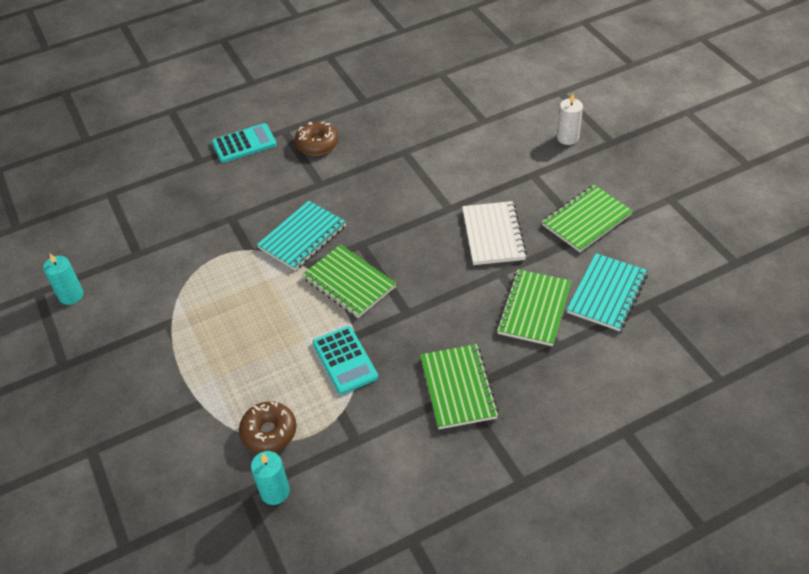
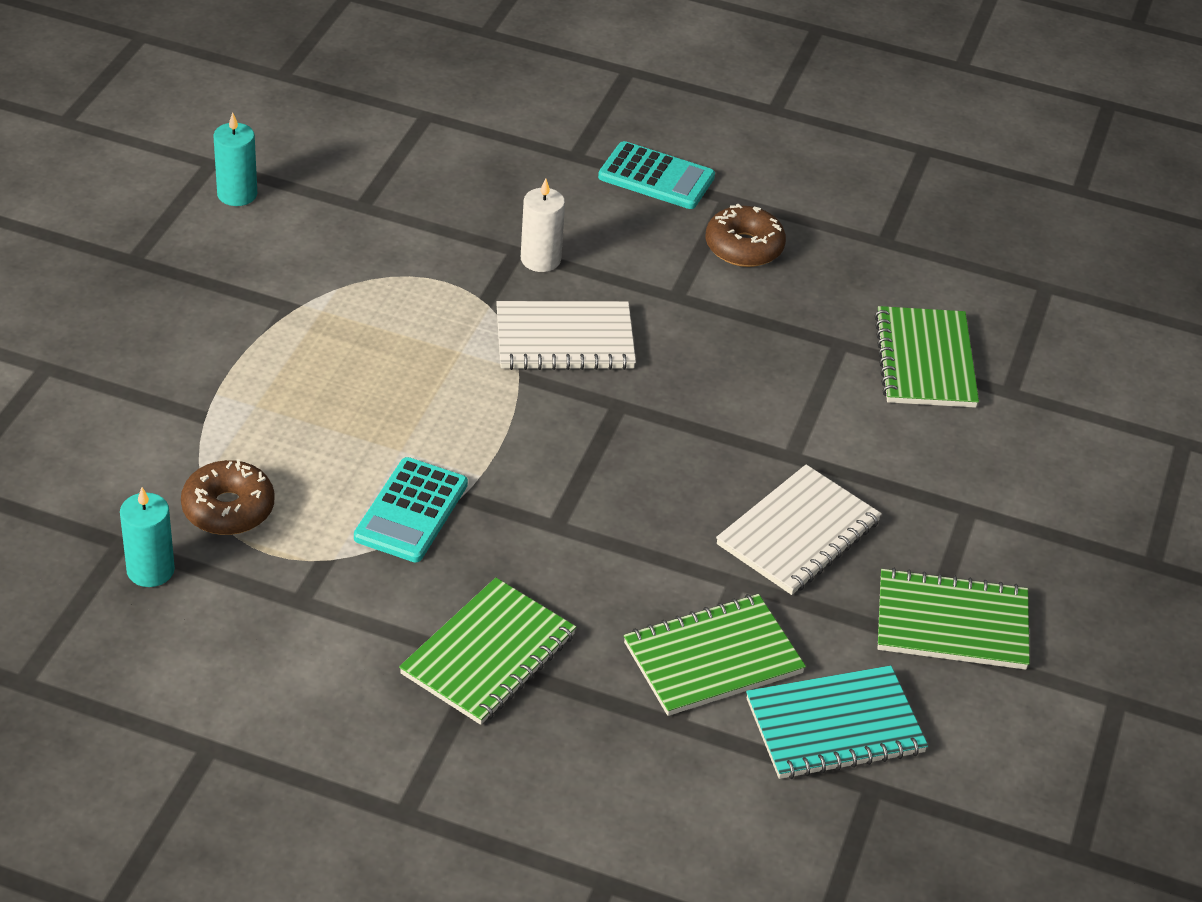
camera: 40 degrees right, 5 degrees down
turquoise notebook [257,201,346,271] -> white notebook [496,301,636,370]
green notebook [302,245,396,318] -> green notebook moved to [874,306,979,408]
white candle [557,93,583,145] -> white candle moved to [521,179,565,272]

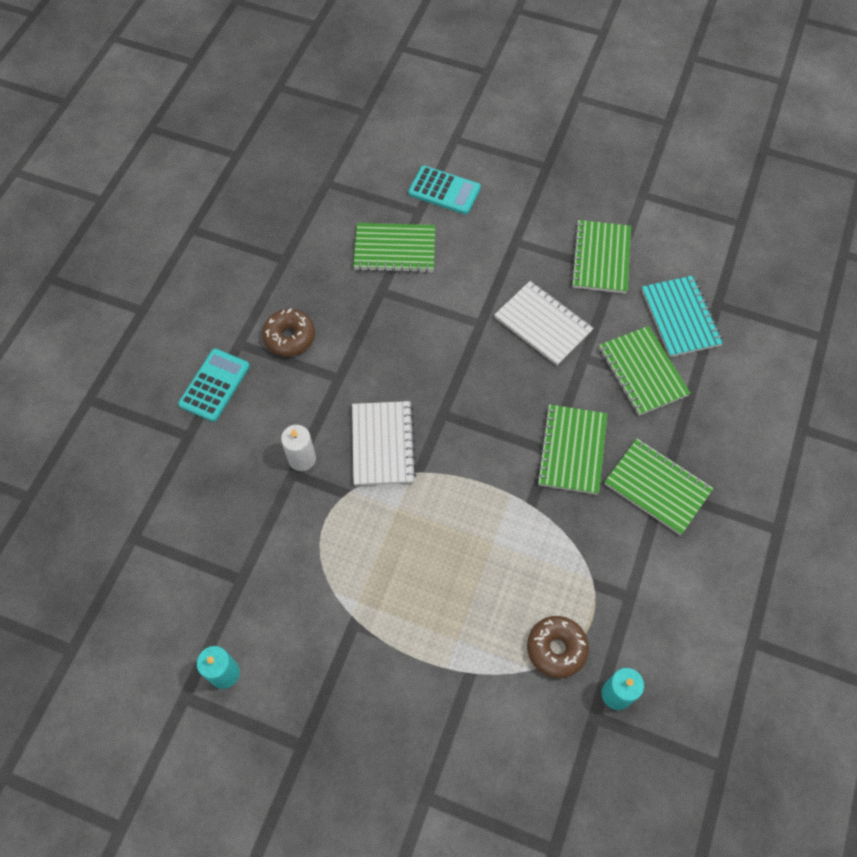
camera: 85 degrees left, 20 degrees up
turquoise calculator [354,457,468,562] -> turquoise calculator moved to [408,166,481,214]
none -> green notebook [537,404,607,495]

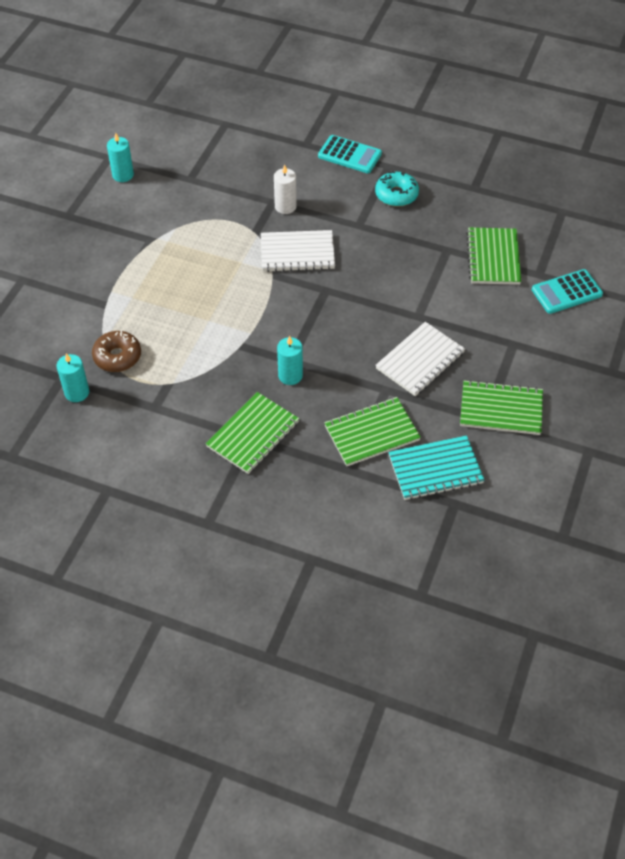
camera: 90 degrees right, 10 degrees down
brown donut [262,309,315,357] -> turquoise donut [375,171,419,207]
turquoise calculator [408,166,481,214] -> turquoise calculator turned 45 degrees clockwise [532,269,603,314]
green notebook [537,404,607,495] -> turquoise candle [277,336,303,385]

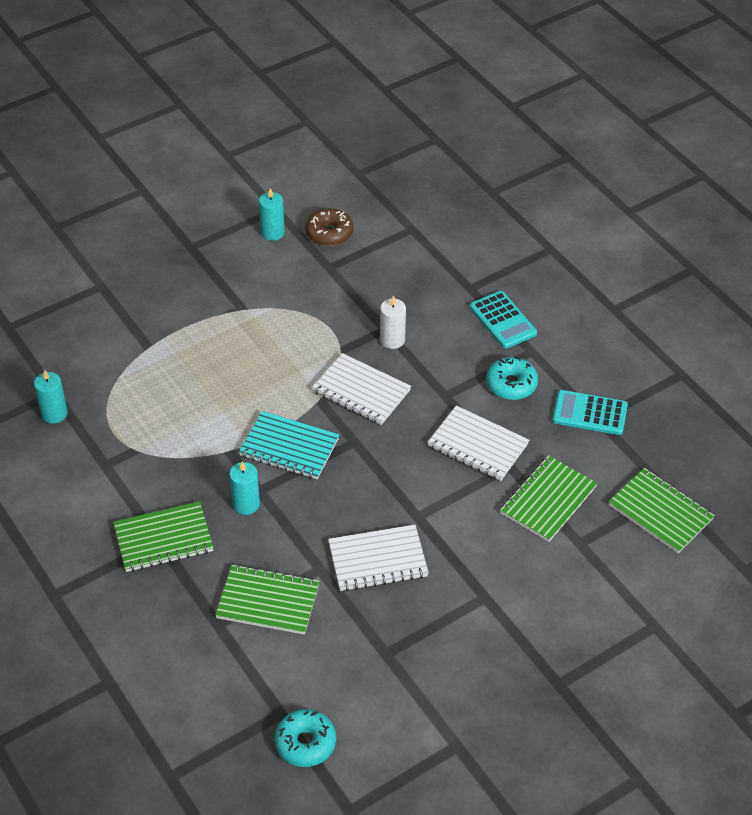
camera: 35 degrees right, 5 degrees down
brown donut [92,330,141,372] -> brown donut moved to [306,208,353,246]
turquoise notebook [389,435,485,500] -> turquoise notebook moved to [239,411,339,479]
green notebook [460,380,543,435] -> green notebook moved to [609,468,715,553]
turquoise calculator [532,269,603,314] -> turquoise calculator moved to [552,390,628,435]
none -> turquoise donut [275,709,336,767]
none -> white notebook [427,405,529,481]

